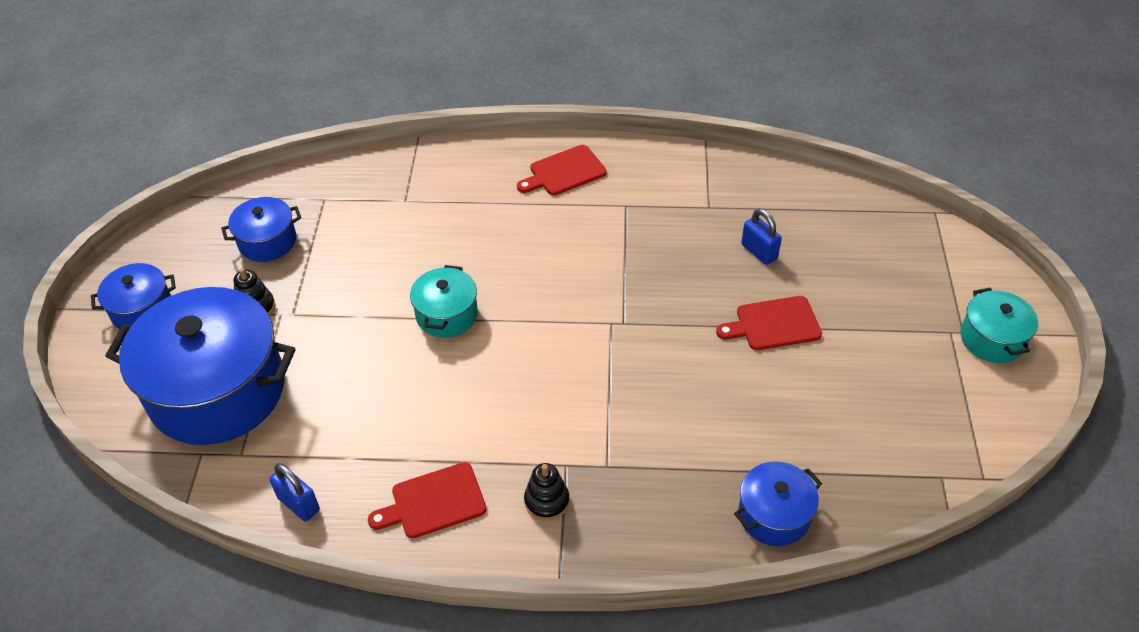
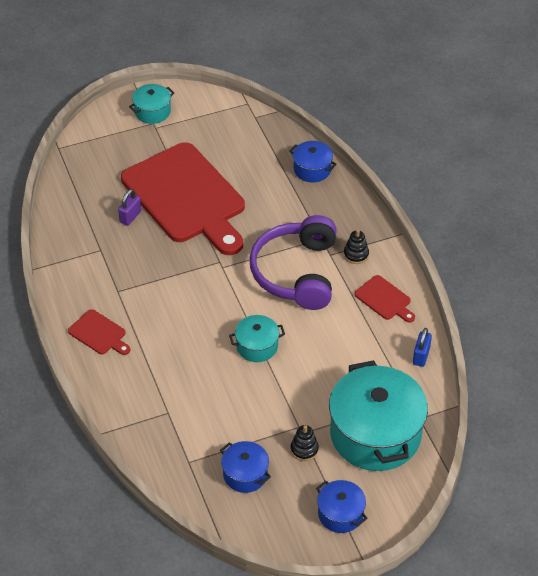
camera: 115 degrees left, 0 degrees up
blue pot [105,287,295,445] -> turquoise pot [329,360,428,471]
red cutting board [716,296,822,350] -> red cutting board [121,142,245,255], size x2.49
blue padlock [741,209,782,265] -> purple padlock [118,189,141,226]
none -> purple headphones [250,215,337,310]

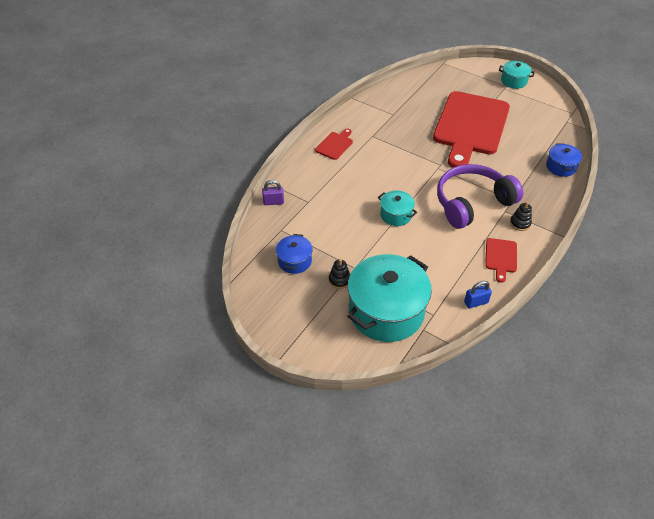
camera: 55 degrees right, 0 degrees up
red cutting board [68,309,130,355] -> red cutting board turned 150 degrees counterclockwise [315,129,353,160]
purple padlock [118,189,141,226] -> purple padlock moved to [262,180,284,205]
blue pot [316,480,367,533] -> none

